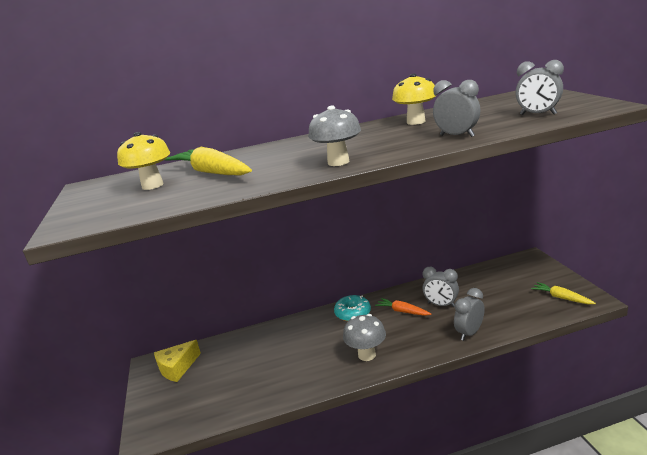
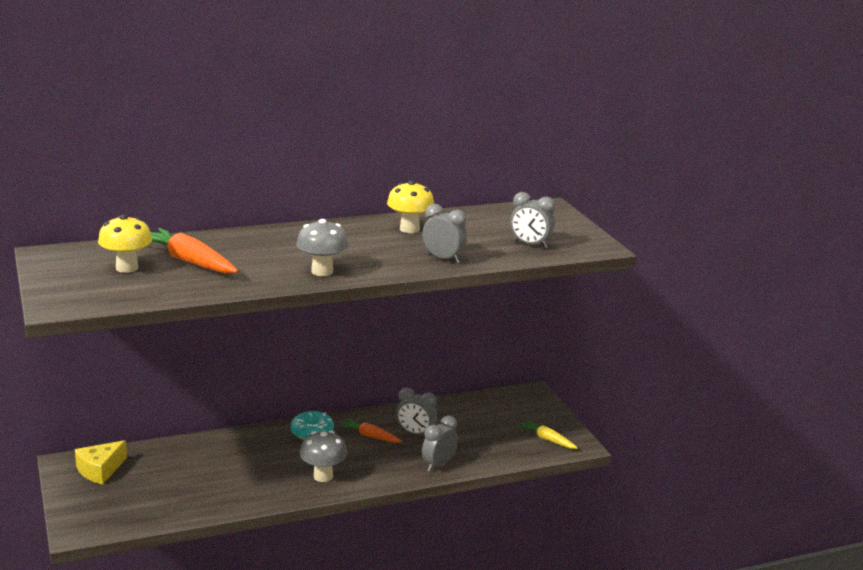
camera: 10 degrees left, 0 degrees up
yellow carrot [165,147,252,175] -> orange carrot [150,228,238,273]

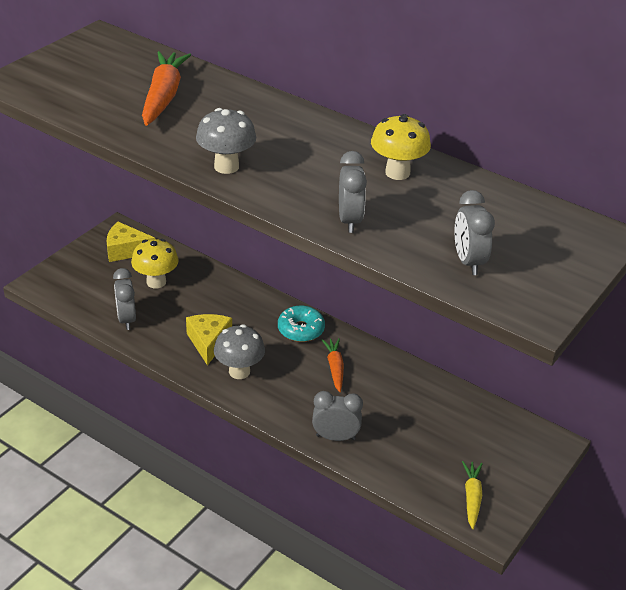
camera: 55 degrees right, 15 degrees up
yellow mushroom [98,215,152,273] -> yellow mushroom moved to [131,239,179,289]
grey clock [397,388,437,435] -> grey clock moved to [113,268,136,330]
none -> yellow cheese [186,314,232,366]

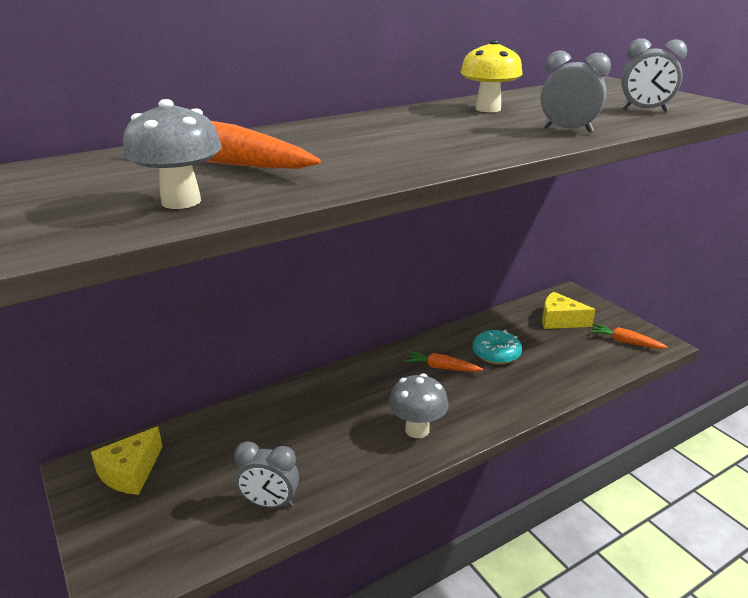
camera: 65 degrees left, 10 degrees down
yellow mushroom [131,239,179,289] -> none
yellow cheese [186,314,232,366] -> yellow cheese moved to [542,292,596,329]
grey mushroom [196,108,256,174] -> grey mushroom moved to [123,99,222,209]
turquoise donut [278,306,325,342] -> turquoise donut moved to [473,330,522,364]
grey clock [312,391,363,441] -> none
yellow carrot [462,461,483,529] -> orange carrot [590,324,668,349]

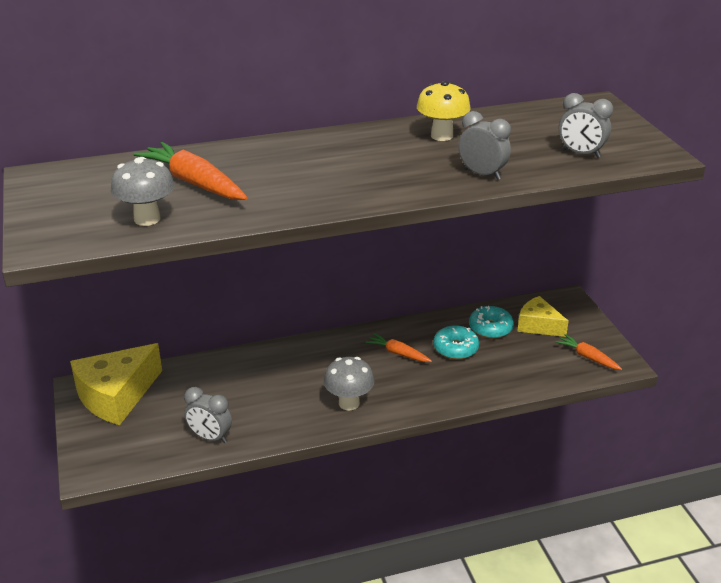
camera: 15 degrees right, 5 degrees up
yellow cheese [91,426,163,495] -> yellow cheese [70,343,162,425], size x1.66
none -> turquoise donut [469,306,514,338]

